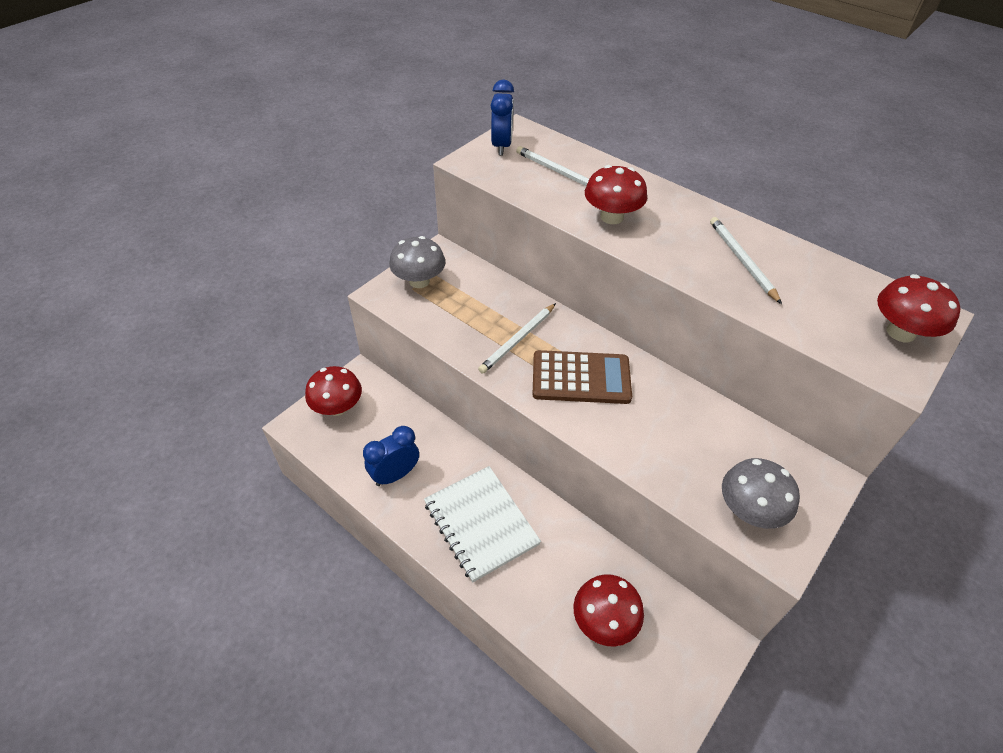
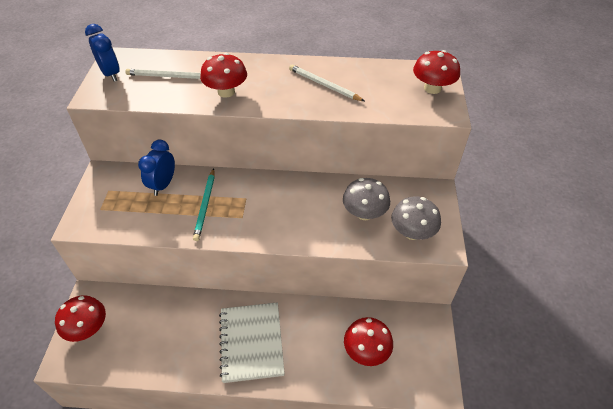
camera: 35 degrees left, 0 degrees up
blue clock [363,426,419,486] -> blue clock moved to [138,140,175,196]
grey mushroom [389,236,445,288] -> grey mushroom moved to [343,178,390,220]
white notebook [424,466,541,582] -> white notebook turned 60 degrees clockwise [219,302,285,383]
white pencil [478,303,556,374] -> turquoise pencil [193,168,215,241]
brown calculator [533,350,632,404] -> none

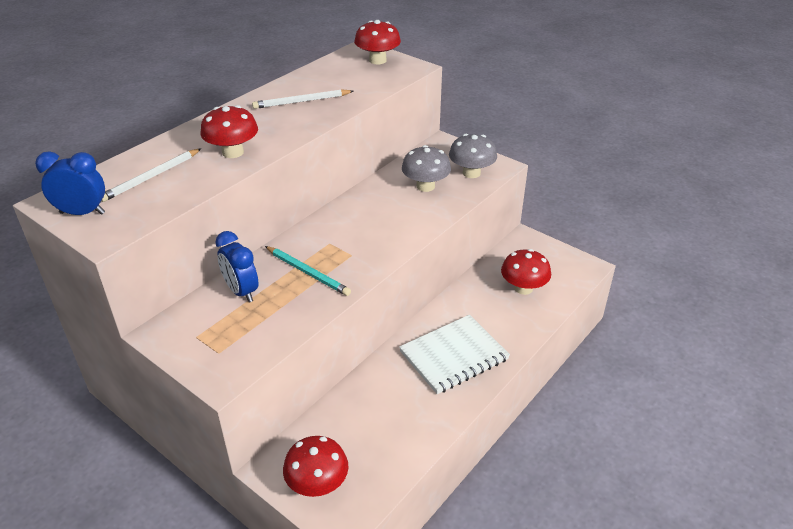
camera: 55 degrees left, 10 degrees down
white notebook [219,302,285,383] -> white notebook turned 60 degrees counterclockwise [399,315,510,394]

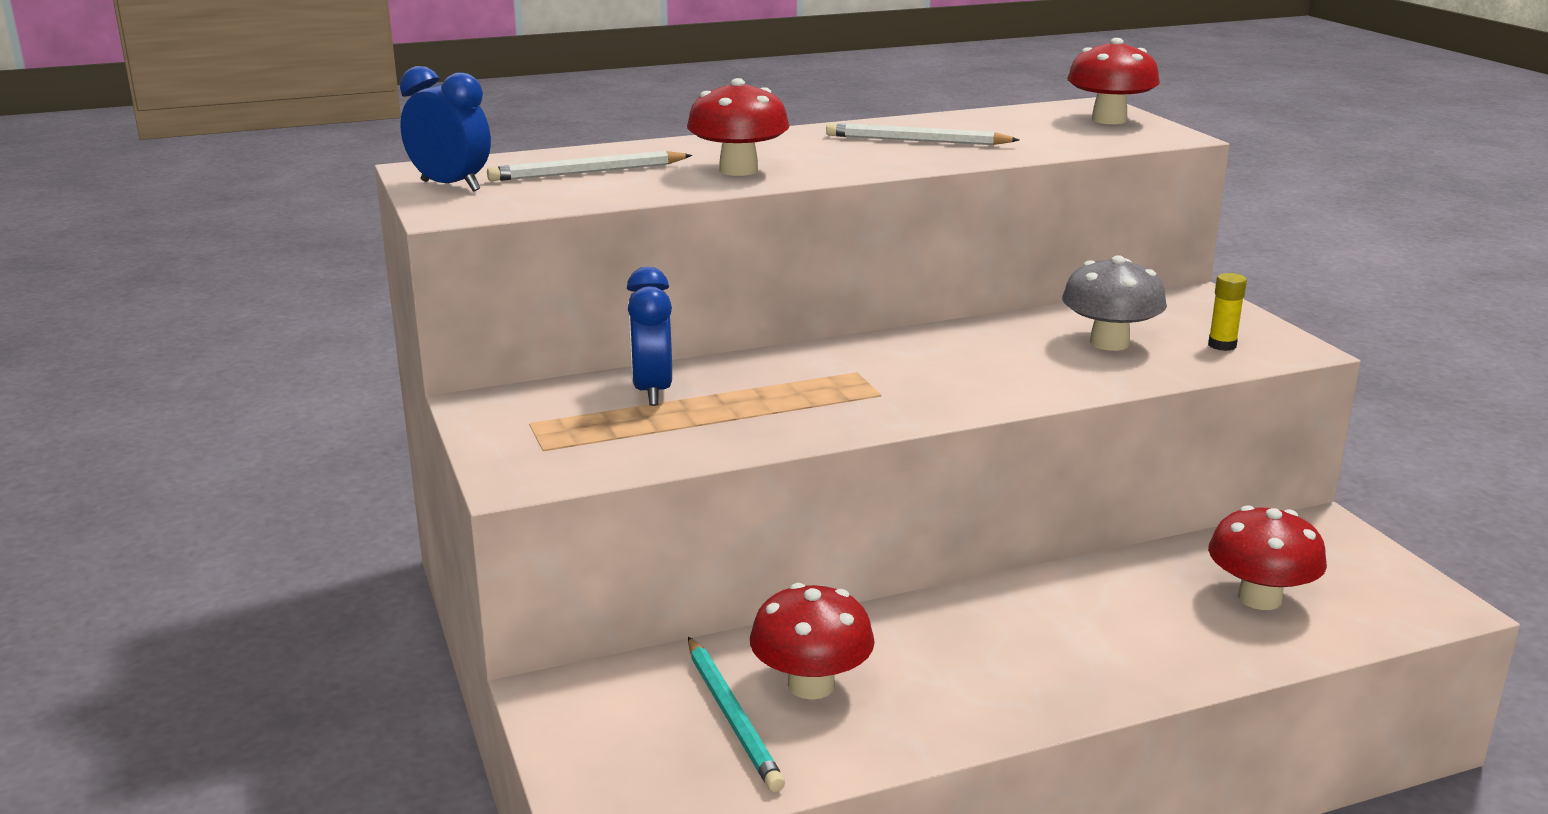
camera: 30 degrees right, 15 degrees down
turquoise pencil [265,246,351,296] -> turquoise pencil moved to [688,637,785,792]
red mushroom [283,436,348,497] -> red mushroom moved to [750,583,875,700]
white notebook [399,315,510,394] -> none
grey mushroom [449,134,497,178] -> yellow glue stick [1208,273,1247,351]

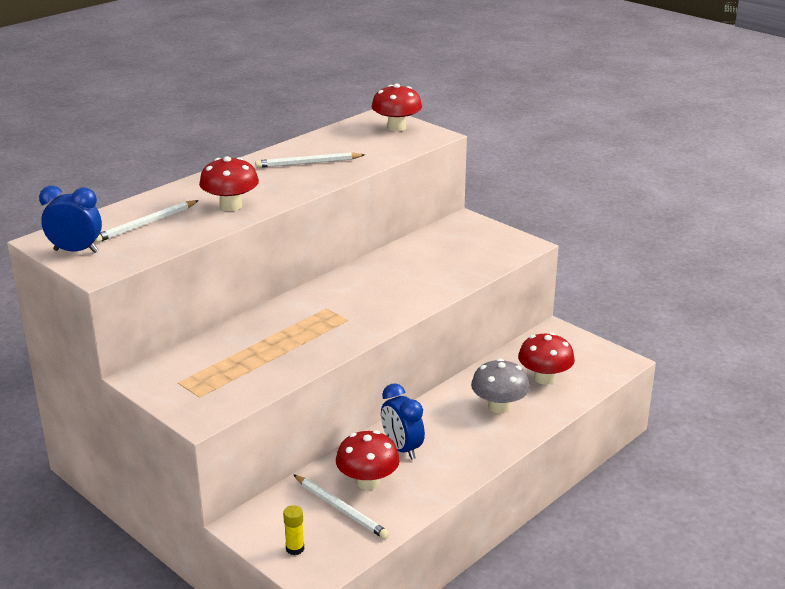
camera: 25 degrees left, 5 degrees up
blue clock [627,267,672,406] -> blue clock moved to [381,383,425,460]
turquoise pencil [688,637,785,792] -> white pencil [293,474,390,539]
grey mushroom [1062,255,1167,351] -> grey mushroom moved to [471,359,530,413]
yellow glue stick [1208,273,1247,351] -> yellow glue stick moved to [283,505,304,555]

